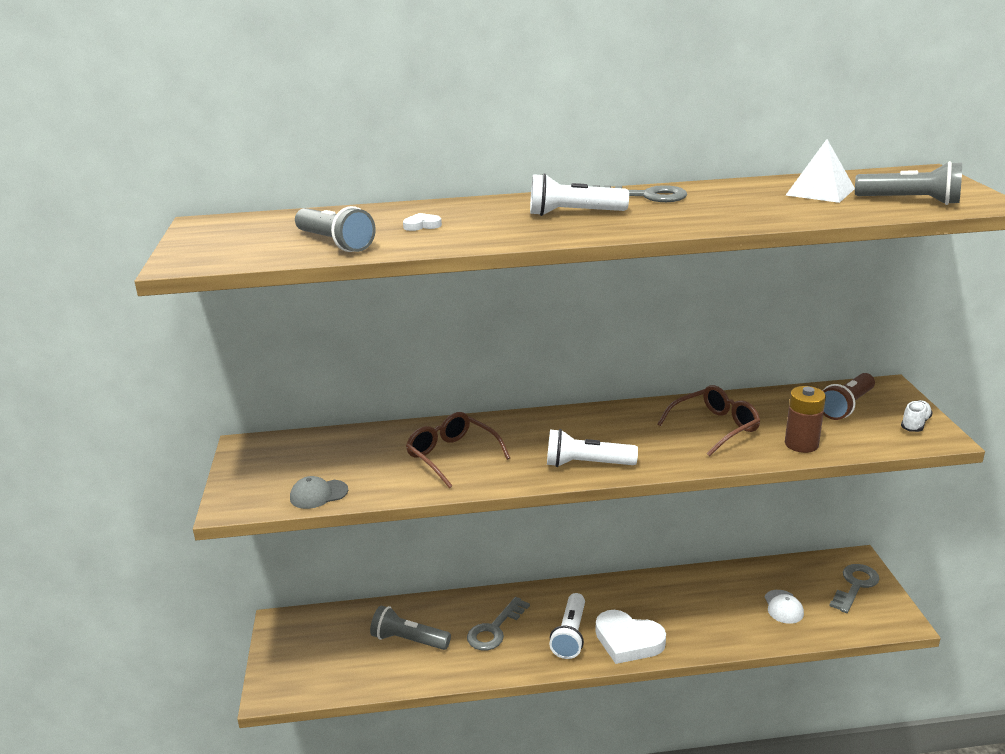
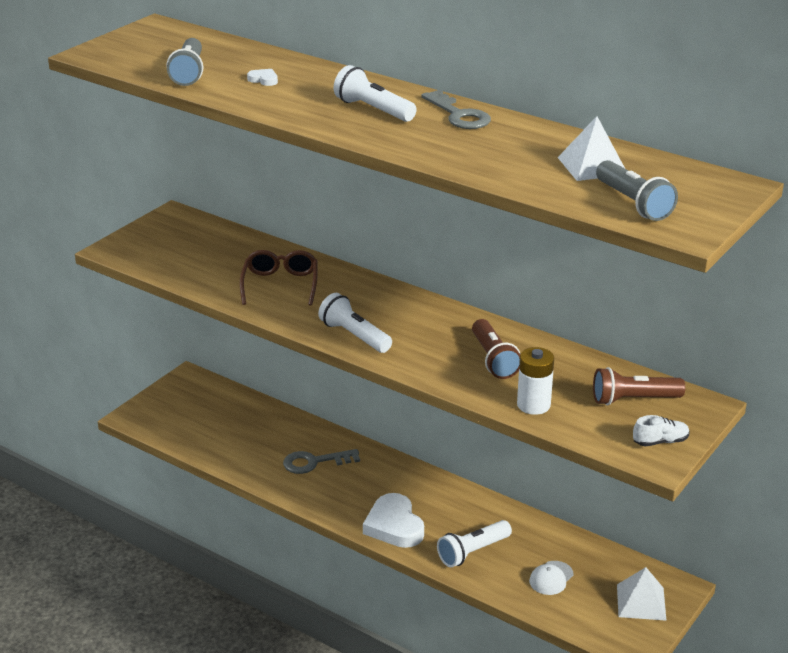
camera: 40 degrees right, 5 degrees up
grey cap [290,476,348,509] -> none
grey flashlight [370,606,451,650] -> none
white flashlight [549,593,585,659] -> white flashlight moved to [437,520,512,567]
brown glasses [657,385,760,456] -> brown flashlight [472,319,520,379]
brown battery [785,386,826,453] -> white battery [517,347,554,415]
grey key [829,564,880,613] -> white pyramid [617,567,667,621]

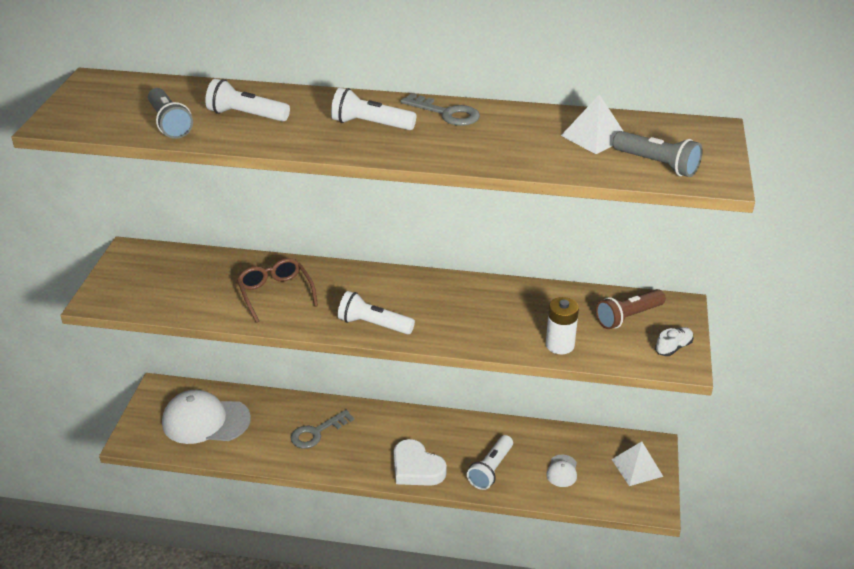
camera: 25 degrees left, 5 degrees up
white heart [247,69,278,86] -> white flashlight [205,79,290,122]
brown flashlight [472,319,520,379] -> none
none -> white cap [162,390,251,444]

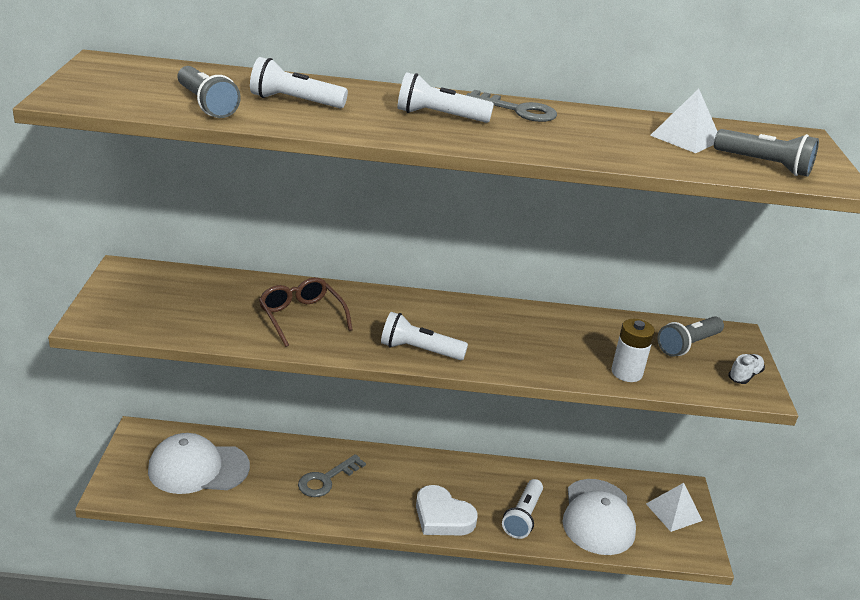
camera: 10 degrees left, 5 degrees down
white cap [546,455,577,487] -> white cap [562,479,636,555], size x2.20
brown flashlight [596,289,666,329] -> grey flashlight [658,316,724,357]

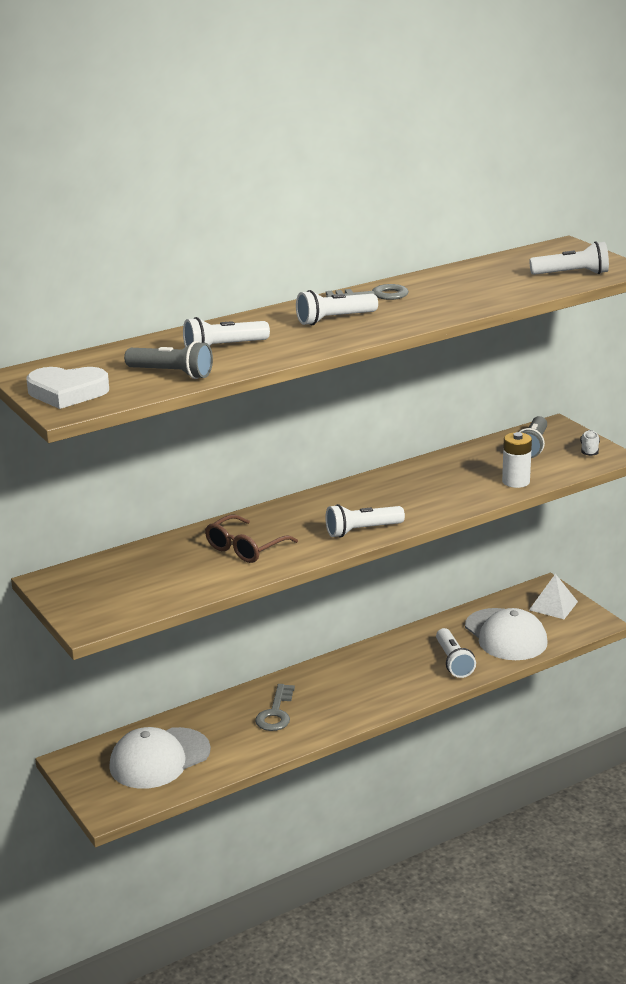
camera: 30 degrees left, 5 degrees down
brown glasses [259,277,353,347] -> brown glasses turned 75 degrees counterclockwise [205,515,298,563]
white heart [416,485,478,536] -> white heart moved to [27,367,109,409]
white pyramid [650,89,717,153] -> none
grey flashlight [714,129,819,177] -> white flashlight [529,241,609,275]

